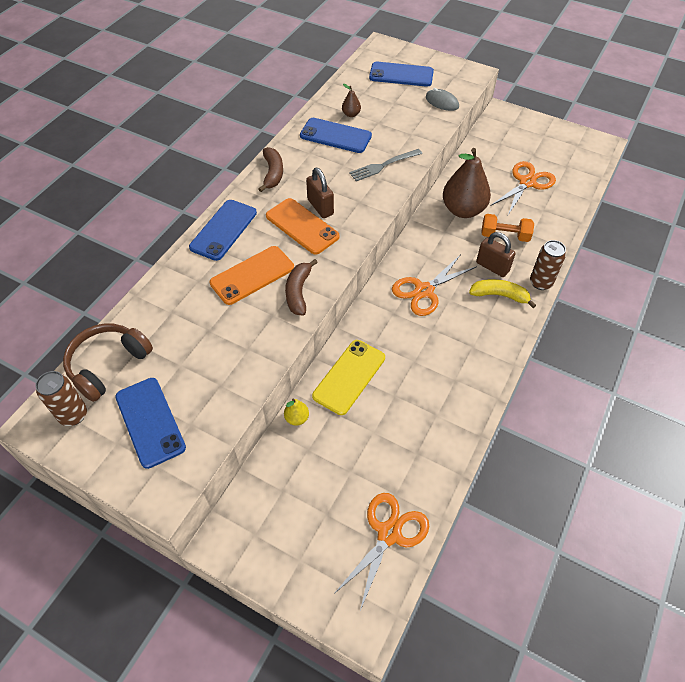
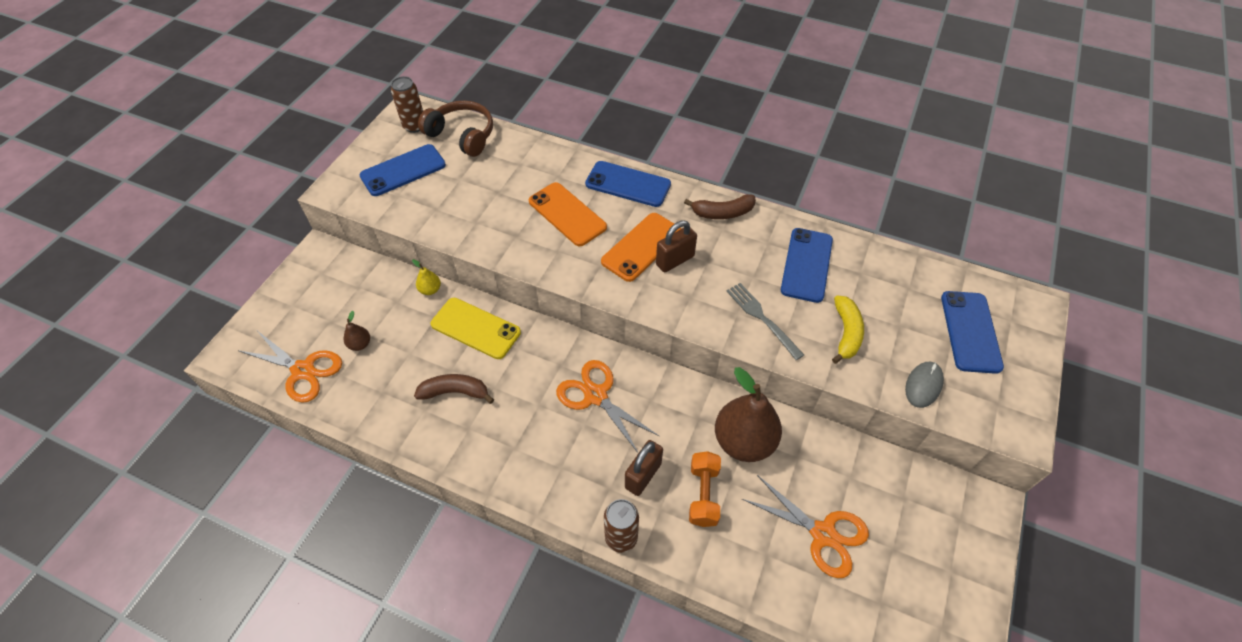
camera: 85 degrees right, 0 degrees up
brown banana [285,259,318,315] -> brown banana moved to [414,374,494,404]
brown pear [342,84,361,117] -> brown pear moved to [344,311,370,351]
yellow banana [469,279,536,308] -> yellow banana moved to [832,296,864,364]

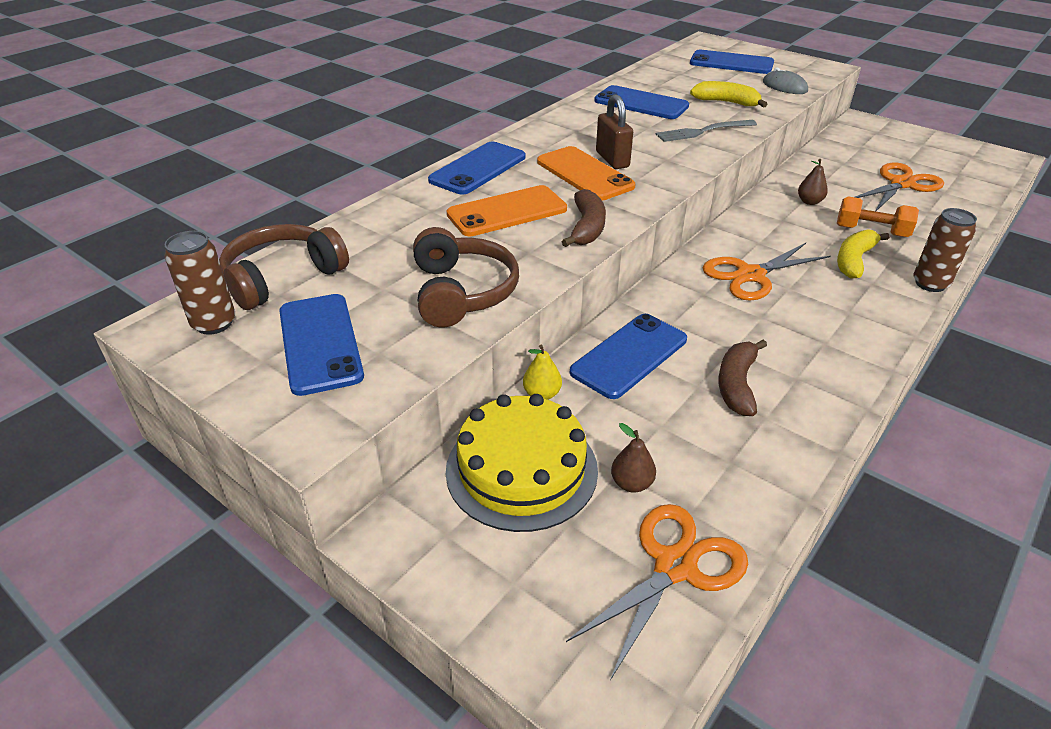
camera: 75 degrees left, 15 degrees down
yellow phone [431,298,521,359] -> blue phone [570,314,687,399]
brown padlock [625,440,663,496] -> yellow banana [837,229,890,279]
brown banana [684,194,756,219] -> brown banana moved to [562,189,606,247]
brown pear [715,367,782,462] -> brown pear [798,159,828,205], size x0.43
none -> brown headphones [413,227,519,327]
none -> yellow cake [446,394,598,532]

